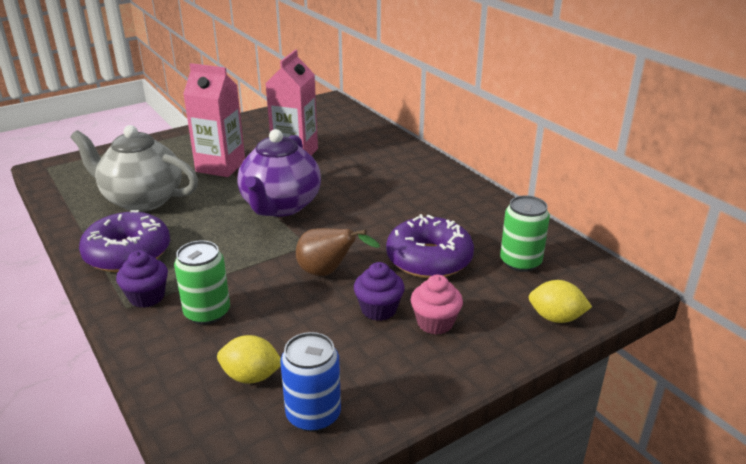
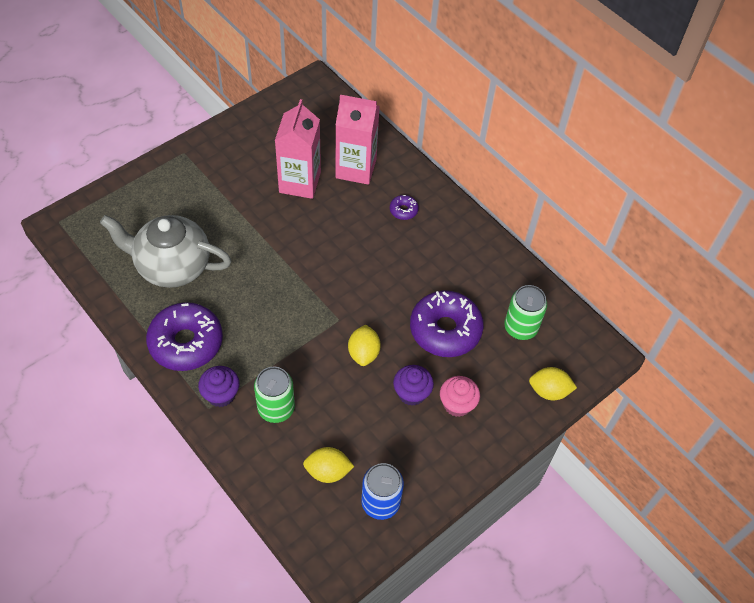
camera: 10 degrees left, 25 degrees up
pink carton [183,63,245,177] -> pink carton moved to [335,95,380,185]
purple teapot [237,129,321,217] -> none
brown pear [296,228,380,276] -> yellow lemon [348,325,381,366]
none -> purple donut [390,195,419,220]

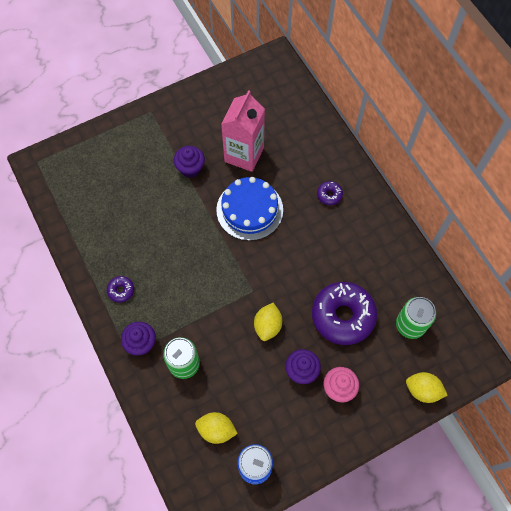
camera: 15 degrees right, 10 degrees up
grey teapot [100,215,232,288] -> none
purple donut [146,302,223,371] -> purple donut [107,276,134,303], size x0.43
pink carton [335,95,380,185] -> none
none -> purple cupcake [174,146,205,178]
none -> blue cake [216,177,283,241]

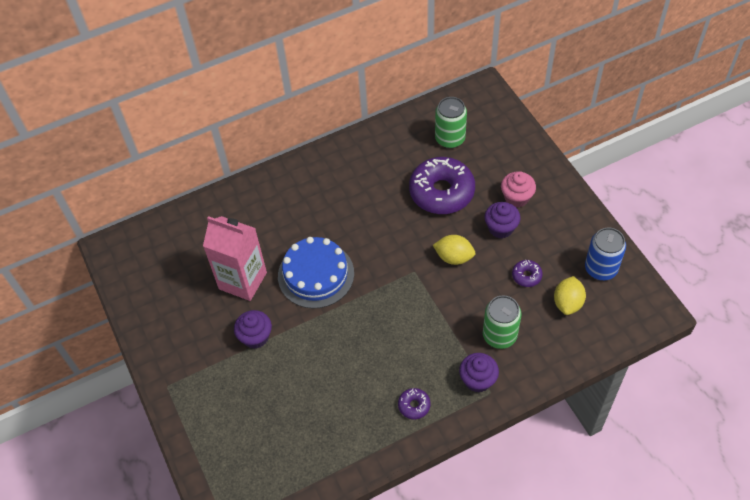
camera: 85 degrees left, 10 degrees down
purple donut [317,181,343,205] -> purple donut moved to [512,260,543,287]
yellow lemon [406,372,448,403] -> none

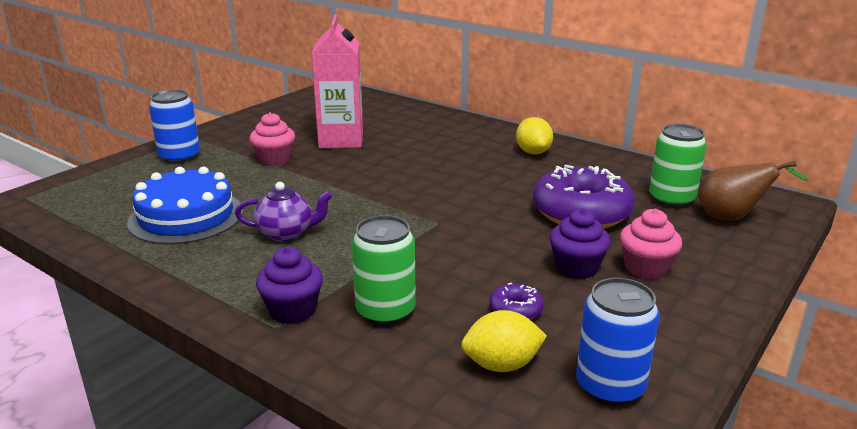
camera: 60 degrees right, 30 degrees down
purple cupcake [234,310,272,349] -> pink cupcake [249,112,295,167]
blue cake [278,237,354,309] -> blue cake moved to [127,167,243,245]
purple donut [398,388,430,419] -> none
yellow lemon [433,235,475,265] -> yellow lemon moved to [516,117,553,154]
none -> blue can [149,89,200,164]
none -> purple teapot [235,182,333,242]
none -> brown pear [698,161,809,221]

